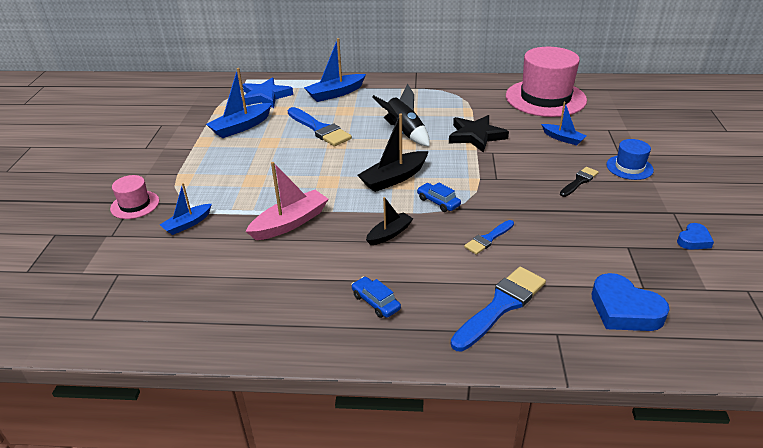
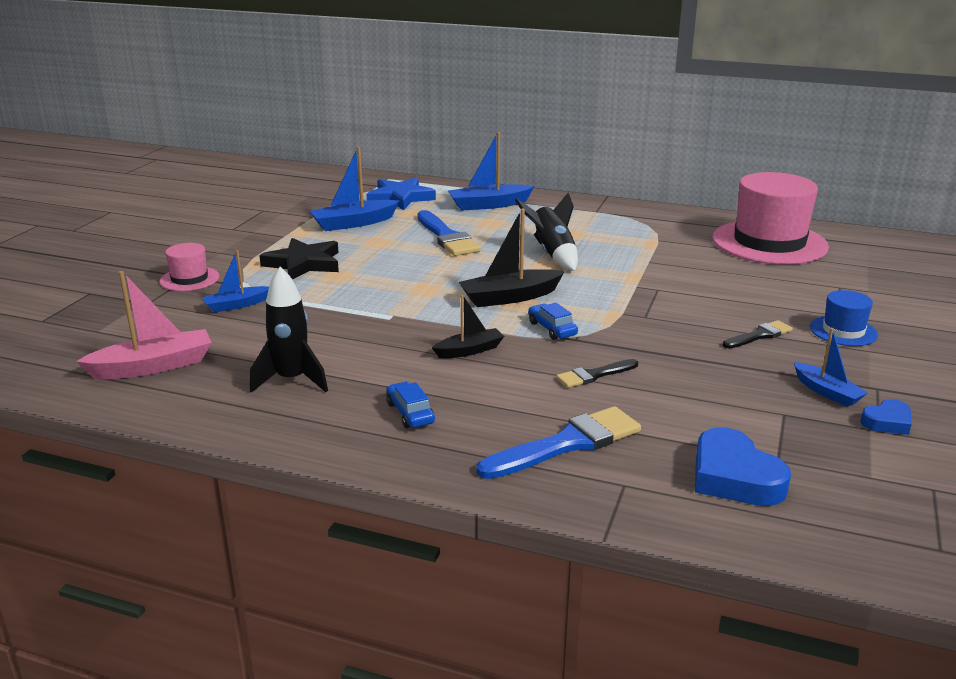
camera: 15 degrees right, 10 degrees down
pink boat [245,162,329,240] -> pink boat moved to [76,271,212,379]
black star [449,115,509,153] -> black star moved to [259,238,339,279]
blue brush [464,220,514,255] -> black brush [556,359,638,388]
blue boat [541,102,587,145] -> blue boat moved to [794,328,868,407]
none -> black rocket [250,267,328,393]

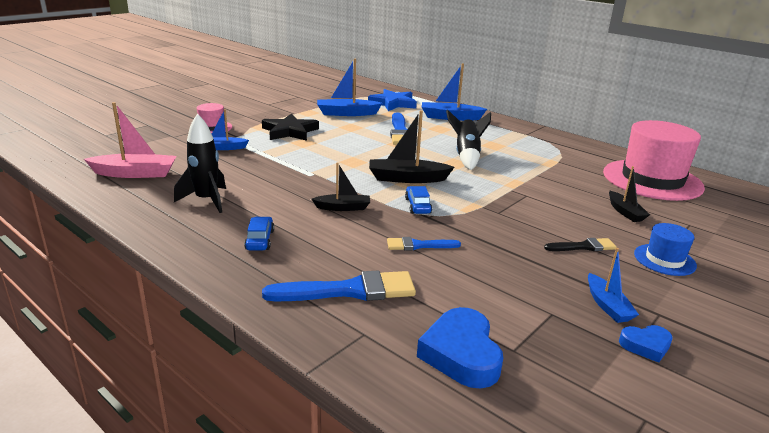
camera: 20 degrees right, 0 degrees up
black brush [556,359,638,388] -> blue brush [387,237,461,251]
none -> black boat [609,166,650,222]

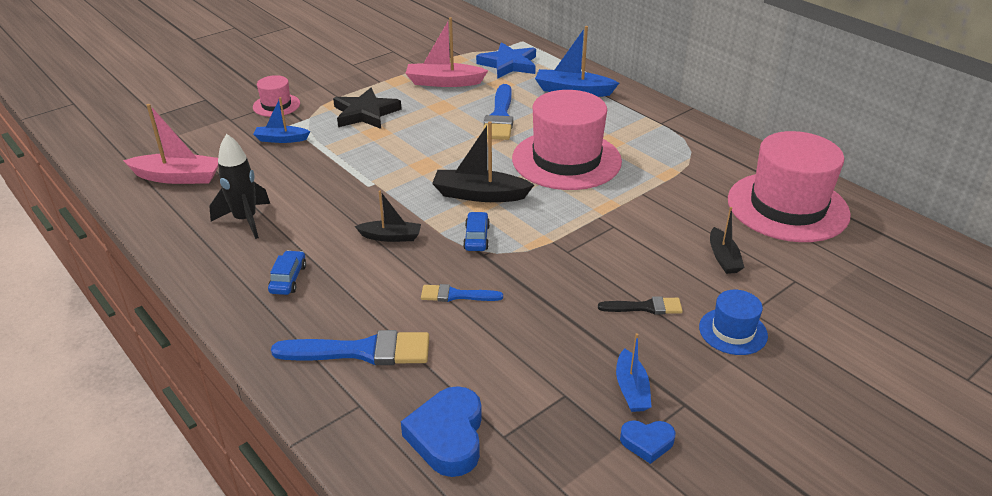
camera: 10 degrees right, 10 degrees up
blue boat [317,59,383,116] -> pink boat [405,17,488,87]
black rocket [446,109,491,170] -> pink hat [512,90,622,190]

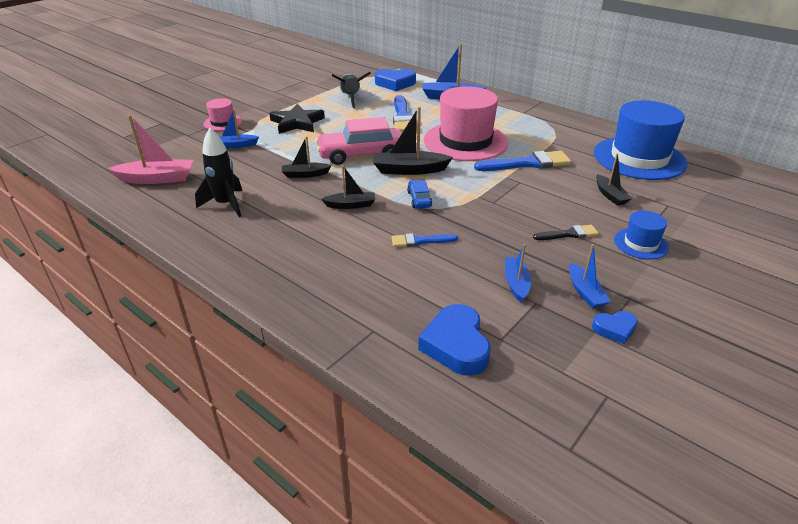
camera: 10 degrees left, 0 degrees up
blue car [268,250,306,295] -> none
blue brush [271,330,429,365] -> blue brush moved to [474,151,571,171]
pink boat [405,17,488,87] -> black rocket [332,72,371,108]
blue star [476,42,536,79] -> blue heart [375,69,416,91]
pink hat [728,131,851,242] -> blue hat [594,101,687,180]
none -> black boat [282,136,332,178]
none -> pink car [315,117,402,165]
none -> blue boat [505,244,531,302]

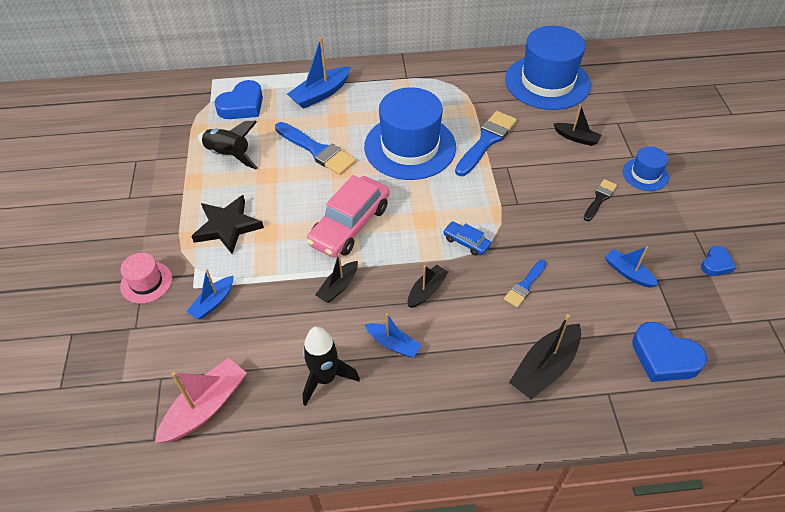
camera: 45 degrees left, 15 degrees up
black boat [373,107,453,175] -> black boat moved to [509,314,581,400]
pink hat [424,86,508,161] -> blue hat [364,87,456,180]
blue boat [569,244,611,309] -> blue boat moved to [365,313,421,358]

